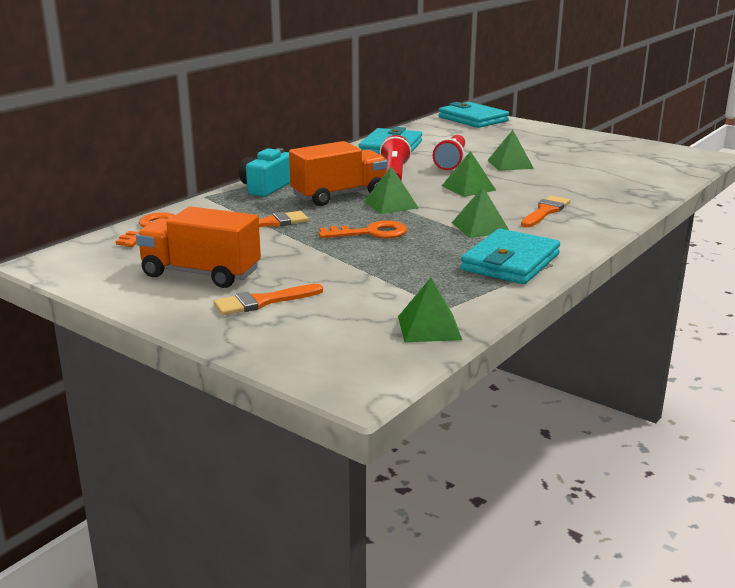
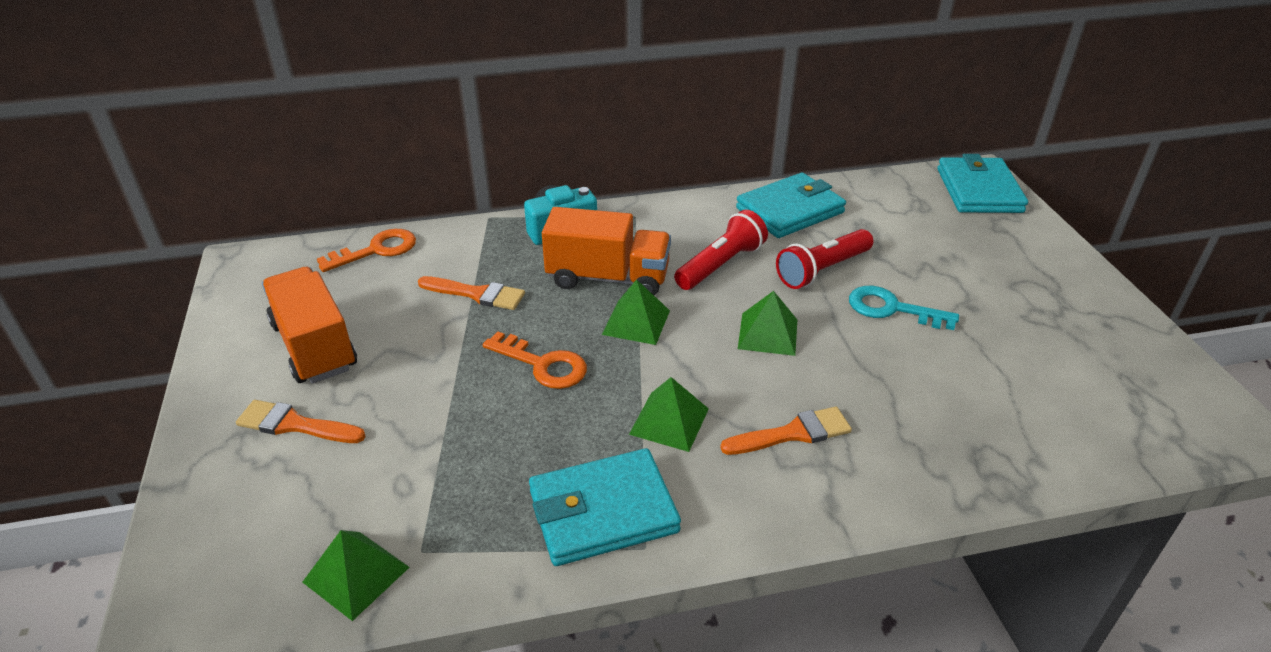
camera: 40 degrees right, 15 degrees up
green pyramid [488,130,534,171] -> turquoise key [849,286,959,330]

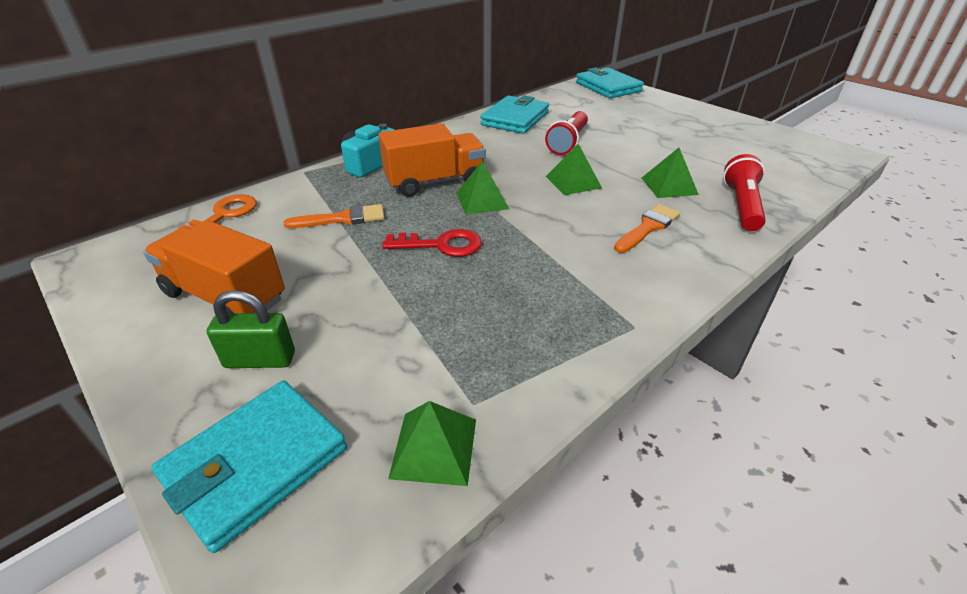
camera: 30 degrees left, 0 degrees up
orange brush [236,400,366,443] -> green padlock [207,290,295,368]
orange key [483,331,587,389] -> red key [382,229,482,257]
turquoise wallet [529,448,681,566] -> turquoise wallet moved to [152,381,347,553]
green pyramid [629,377,709,452] -> green pyramid moved to [642,148,699,198]
red flashlight [674,210,768,290] -> red flashlight moved to [723,154,766,231]
turquoise key [849,286,959,330] -> none

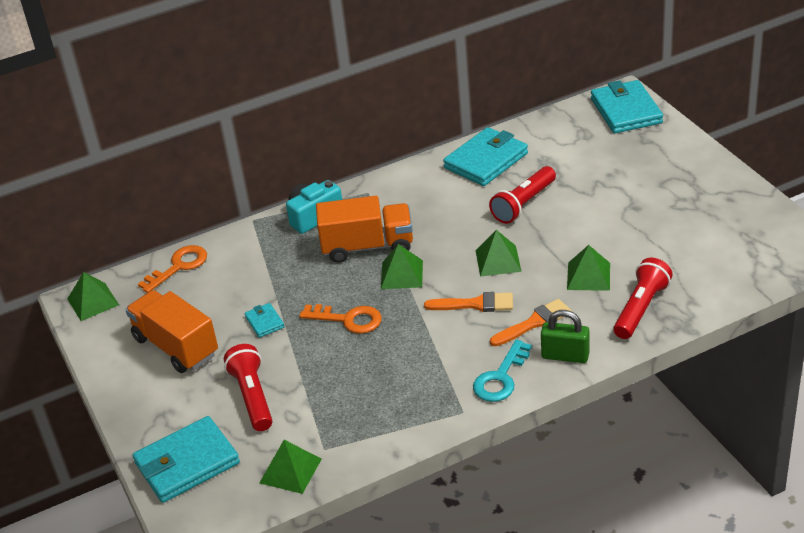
camera: 20 degrees right, 0 degrees up
green padlock [207,290,295,368] -> green padlock moved to [541,310,590,363]
orange brush [284,204,384,228] -> orange brush moved to [424,292,513,312]
red key [382,229,482,257] -> orange key [300,304,382,334]
none -> green pyramid [67,272,119,321]
none -> red flashlight [224,344,272,431]
none -> turquoise wallet [245,303,285,338]
none -> turquoise key [473,340,532,402]

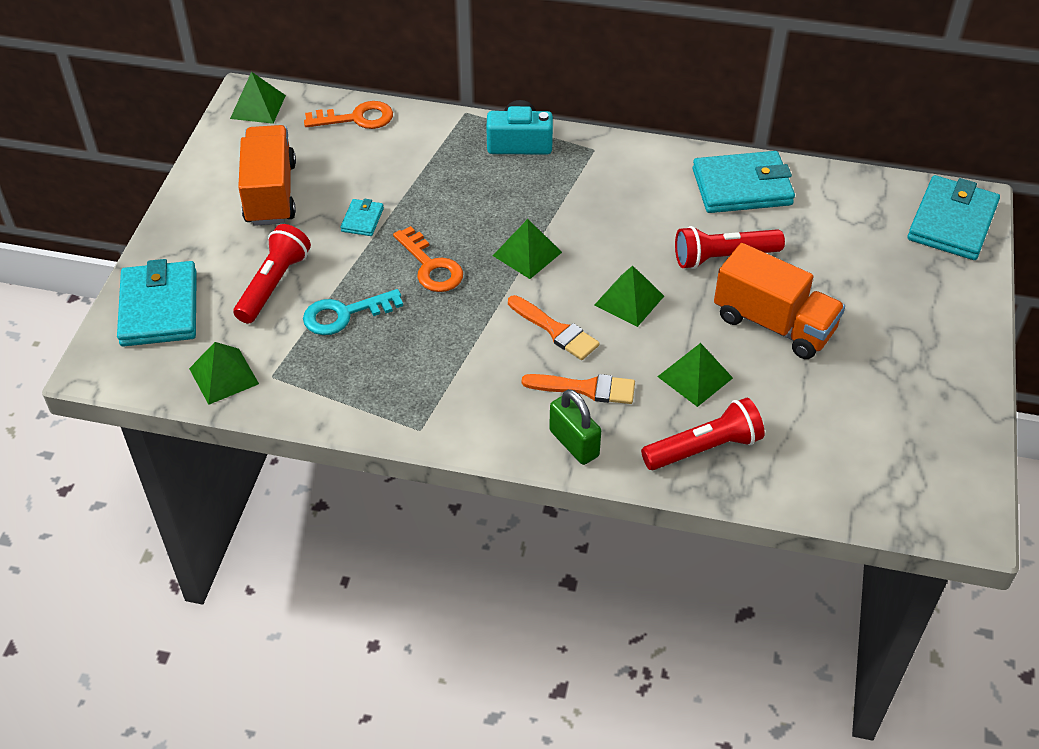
camera: 35 degrees right, 10 degrees up
turquoise wallet [133,416,240,503] -> turquoise wallet turned 75 degrees clockwise [117,259,197,347]
orange truck [316,196,413,263] -> orange truck moved to [714,243,845,359]
turquoise key [473,340,532,402] -> turquoise key moved to [303,289,403,335]

